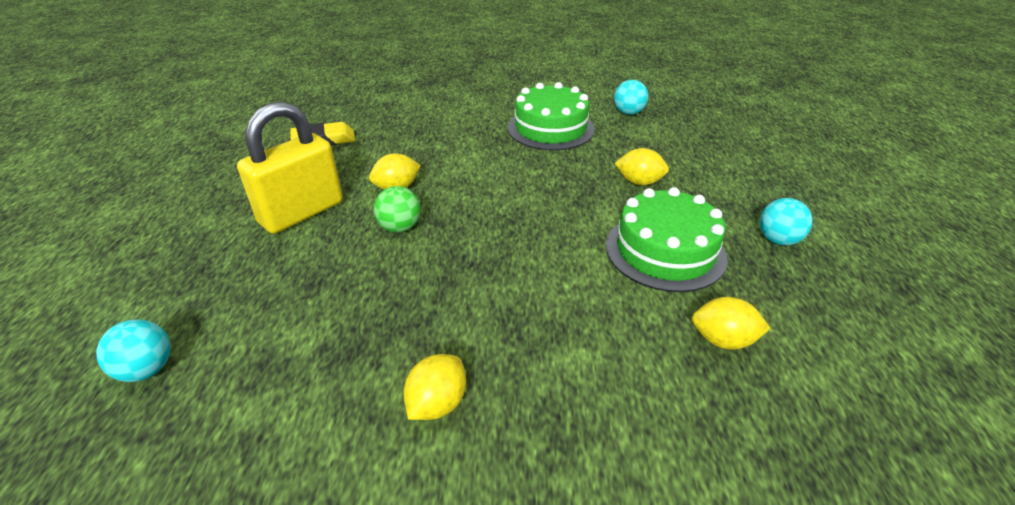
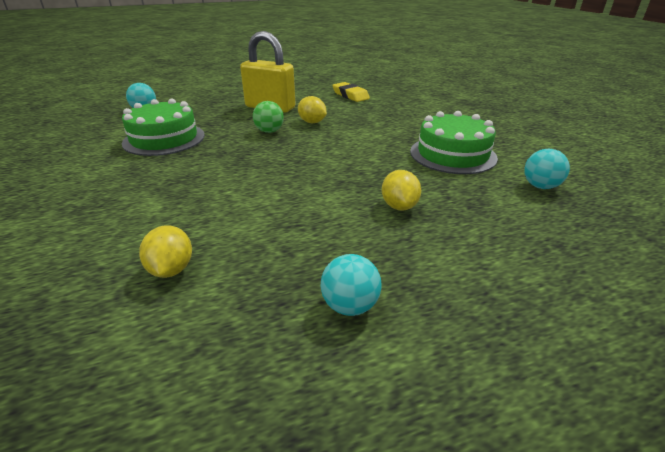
camera: 70 degrees right, 5 degrees down
yellow lemon [404,354,466,420] -> none
green cake [606,187,727,292] -> green cake moved to [122,99,205,156]

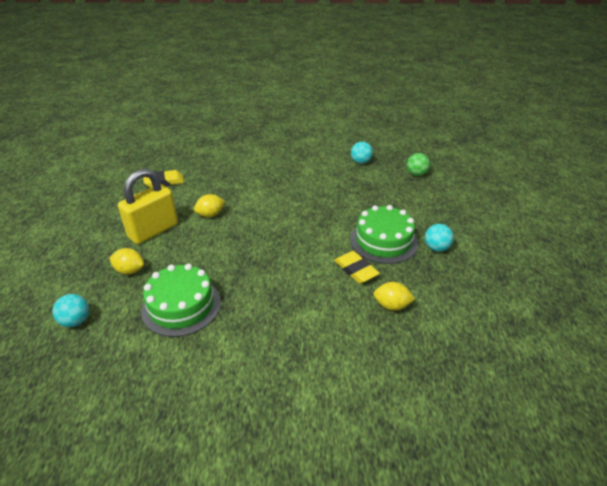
camera: 70 degrees left, 5 degrees up
green ball [253,101,284,133] -> green ball moved to [407,153,430,176]
yellow lemon [382,170,421,211] -> yellow lemon moved to [109,248,144,274]
green cake [410,111,498,174] -> green cake moved to [350,205,418,264]
none -> yellow eraser [334,251,380,284]

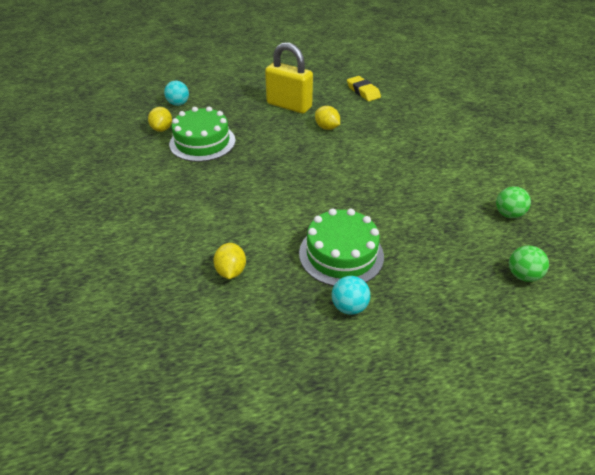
camera: 75 degrees right, 5 degrees up
yellow lemon [109,248,144,274] -> yellow lemon moved to [148,107,172,132]
yellow eraser [334,251,380,284] -> none
turquoise ball [351,141,373,164] -> green ball [496,186,531,218]

